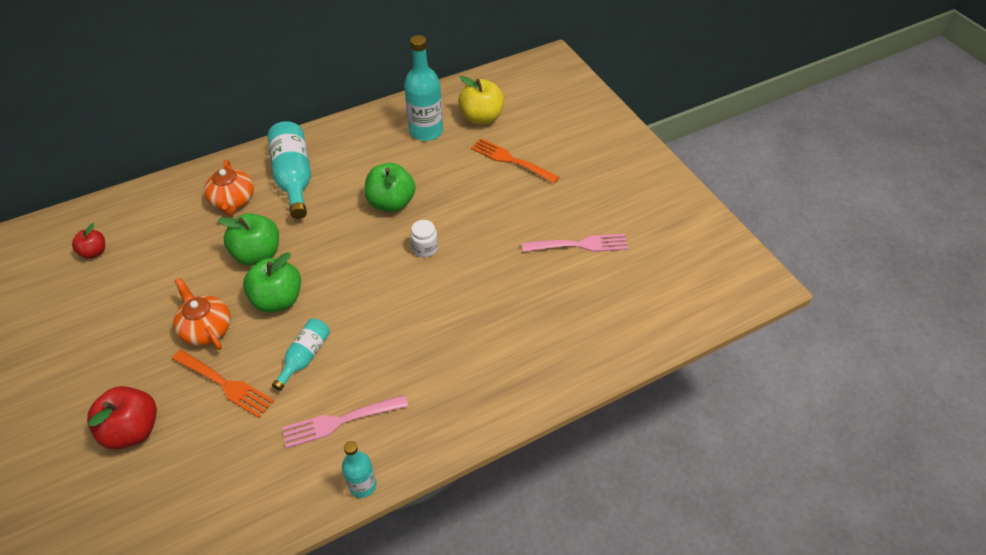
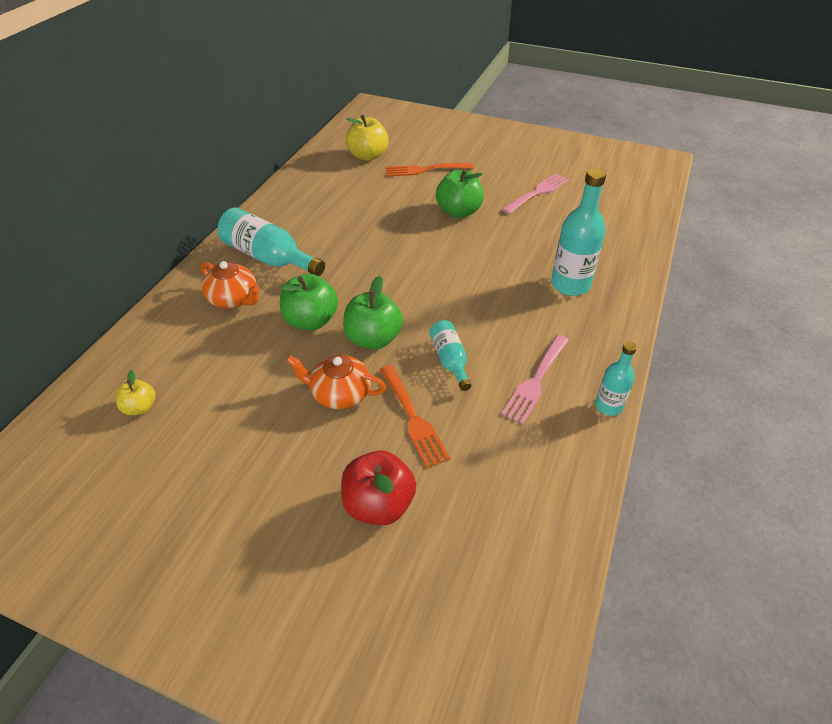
camera: 40 degrees left, 5 degrees down
red apple [72,223,105,259] -> yellow apple [116,370,156,415]
orange fork [172,350,274,418] -> orange fork turned 75 degrees clockwise [380,365,450,468]
green apple [365,163,415,212] -> green apple moved to [436,169,484,218]
turquoise bottle [404,35,443,141] -> turquoise bottle moved to [551,168,606,296]
white jar [410,220,438,257] -> none

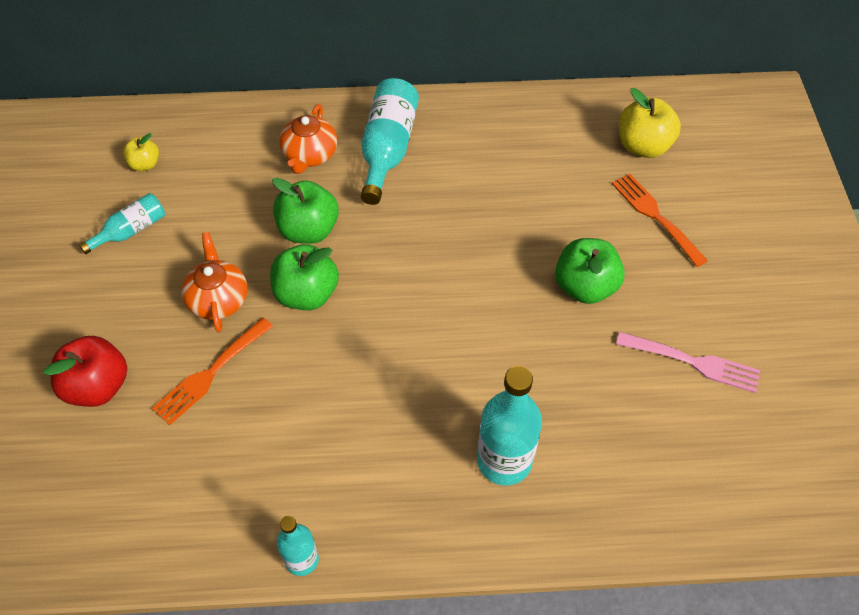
camera: 65 degrees right, 10 degrees up
turquoise bottle [429,320,471,391] -> turquoise bottle moved to [79,193,165,254]
pink fork [501,335,569,424] -> none

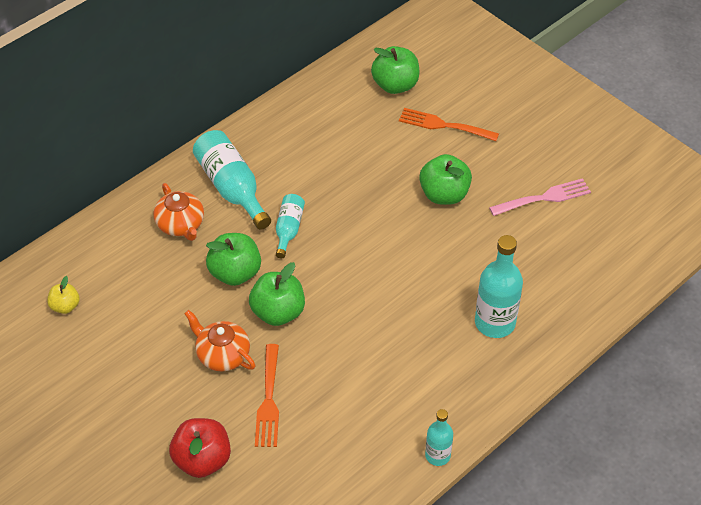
camera: 40 degrees left, 5 degrees down
turquoise bottle [79,193,165,254] -> turquoise bottle moved to [276,194,305,259]
yellow apple [619,88,681,158] -> green apple [371,46,419,94]

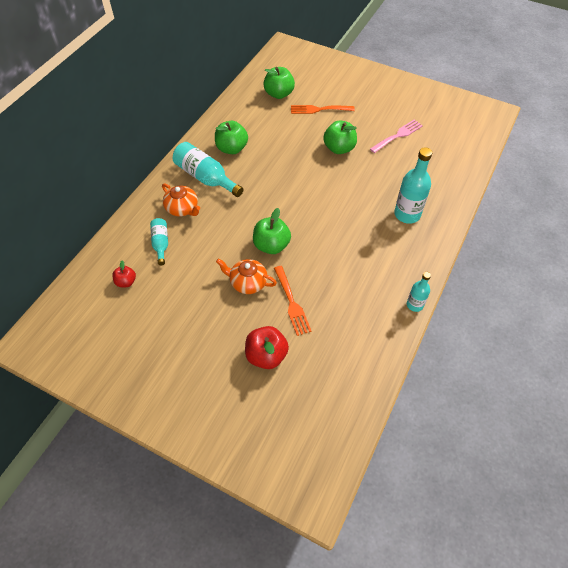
camera: 20 degrees left, 5 degrees up
yellow apple [47,276,80,314] -> red apple [112,260,136,287]
green apple [206,233,261,286] -> green apple moved to [215,121,248,154]
turquoise bottle [276,194,305,259] -> turquoise bottle moved to [150,218,168,265]

